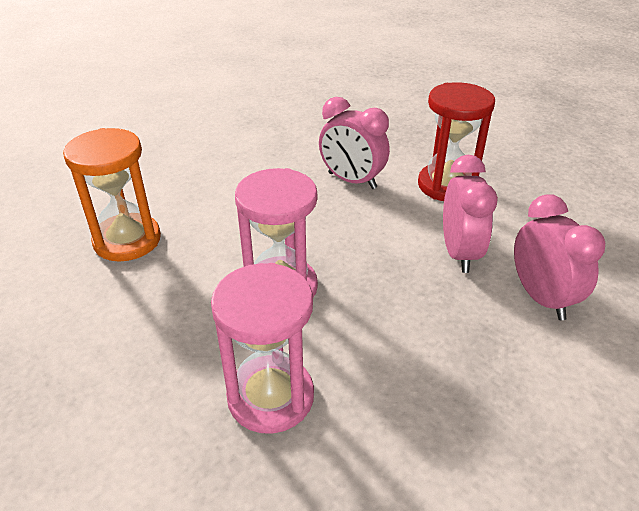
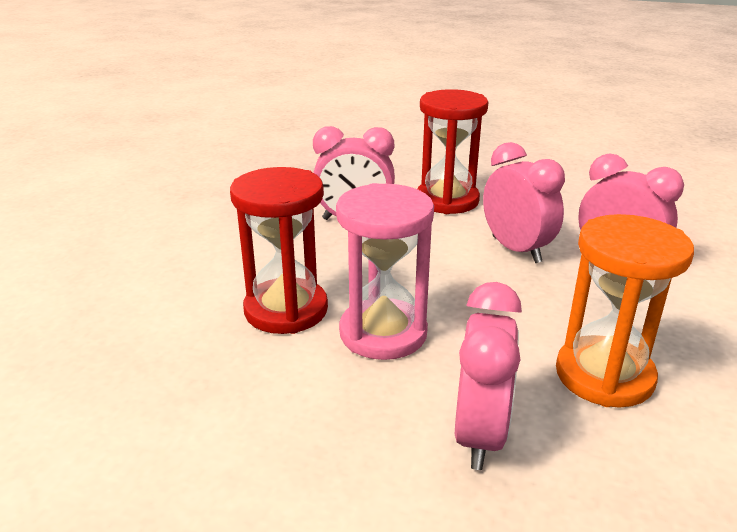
camera: 30 degrees left, 10 degrees down
orange hourglass [63,128,161,261] -> orange hourglass moved to [556,214,694,408]
pink hourglass [211,263,314,434] -> pink clock [455,282,522,470]
none -> red hourglass [230,167,328,334]

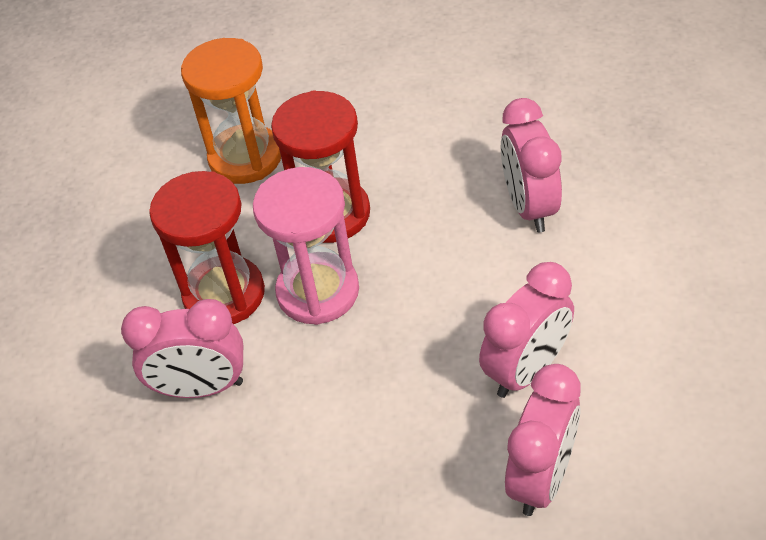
camera: 80 degrees right, 20 degrees up
red hourglass [418,89,488,214] -> red hourglass moved to [149,171,265,324]
orange hourglass [556,214,694,408] -> orange hourglass moved to [181,38,281,184]

